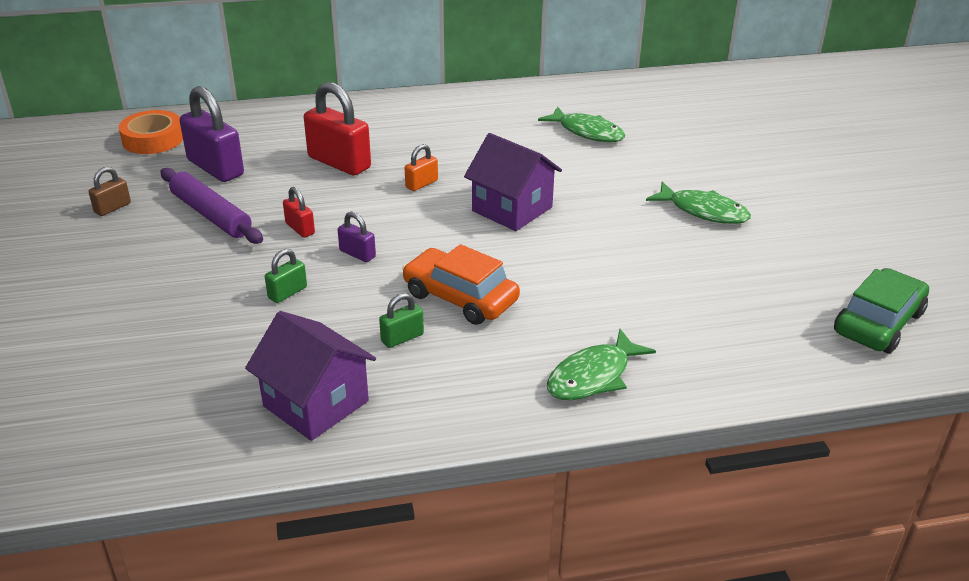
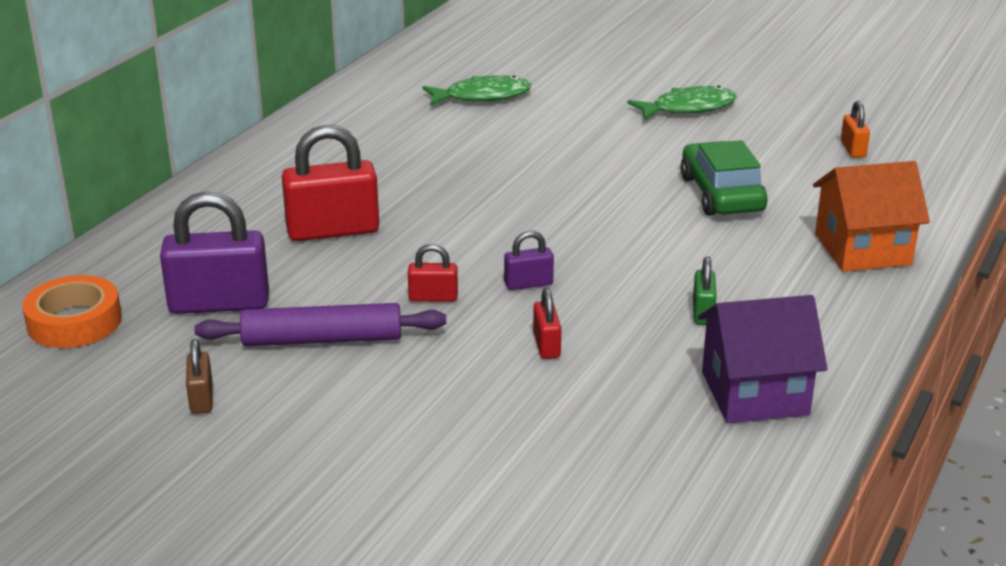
camera: 50 degrees left, 5 degrees down
green padlock [265,249,307,303] -> red padlock [533,288,561,359]
orange car [402,244,520,325] -> none
orange padlock [405,144,438,191] -> orange padlock moved to [841,101,870,158]
purple house [464,133,562,231] -> none
green fish [547,329,656,400] -> orange house [813,161,930,272]
green car [834,268,929,354] -> green car moved to [680,140,768,216]

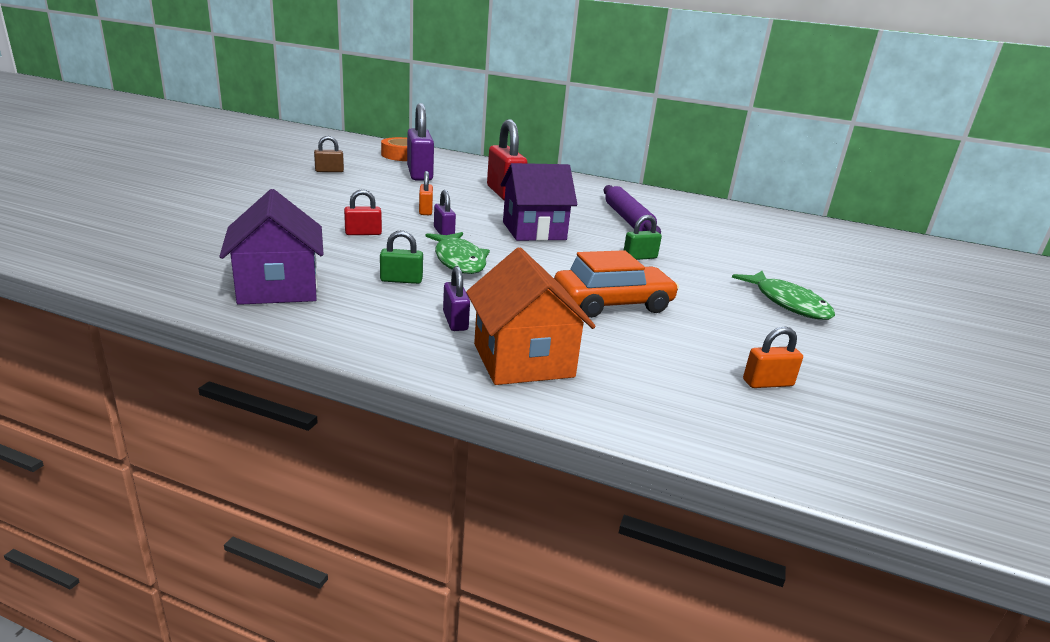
camera: 80 degrees right, 5 degrees down
purple rolling pin [194,303,446,346] -> purple rolling pin moved to [604,185,661,234]
red padlock [408,244,458,302] -> orange padlock [419,171,433,215]
green fish [423,75,531,106] -> green fish moved to [425,232,490,274]
green car [680,140,768,216] -> orange car [554,250,679,318]
none -> purple padlock [443,266,470,331]
none -> purple house [500,163,577,241]
none -> green padlock [624,215,662,260]

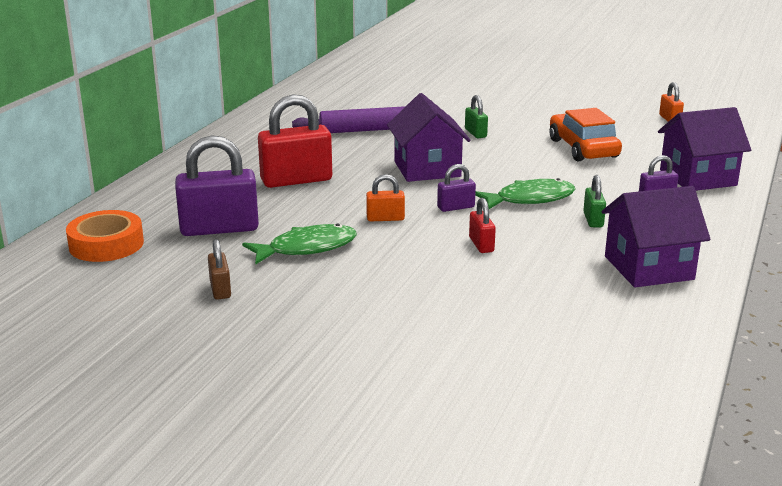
camera: 85 degrees left, 0 degrees up
orange house [466,248,596,385] -> purple house [658,107,751,191]
green fish [732,271,835,320] -> green fish moved to [242,224,357,265]

